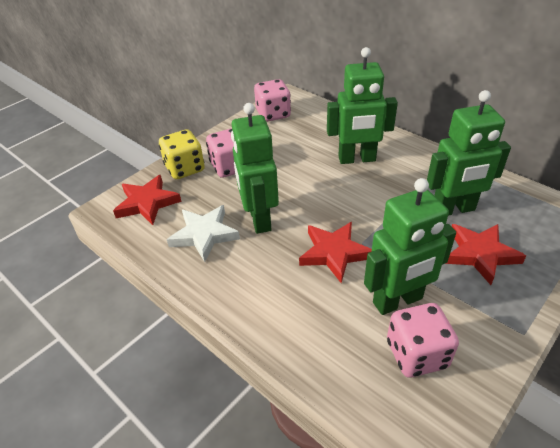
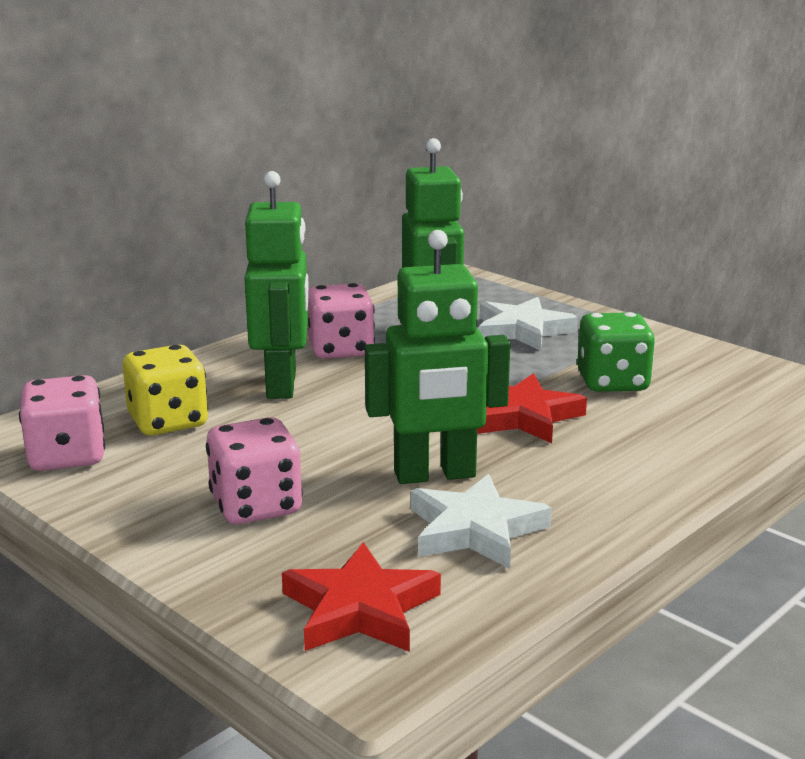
camera: 90 degrees left, 20 degrees down
yellow dice [159,129,205,179] -> yellow dice moved to [122,345,208,436]
green robot [364,178,456,315] -> green dice [577,312,655,392]
pink dice [387,303,459,377] -> pink dice moved to [308,283,375,359]
red star [445,224,526,285] -> white star [479,297,578,351]

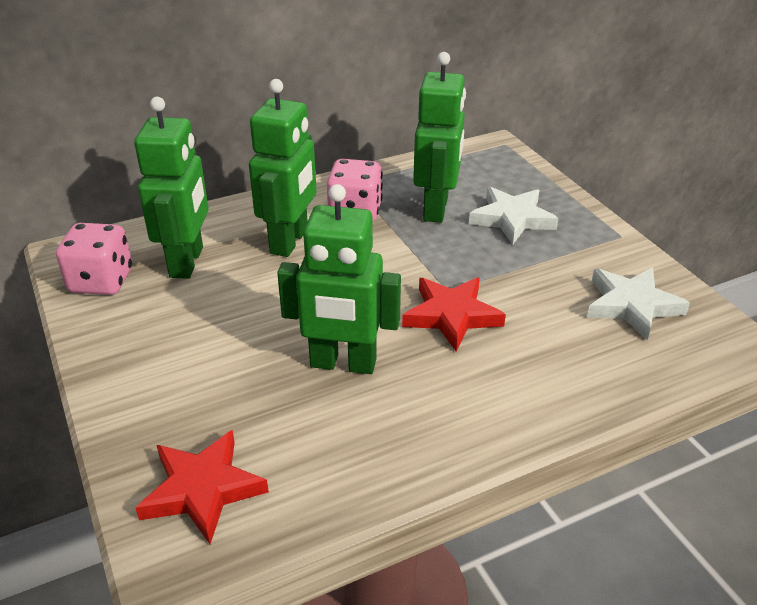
camera: 20 degrees right, 15 degrees up
yellow dice [122,345,208,436] -> green robot [134,97,209,279]
pink dice [206,417,303,524] -> none
white star [411,474,552,569] -> white star moved to [587,268,690,340]
green dice [577,312,655,392] -> none

